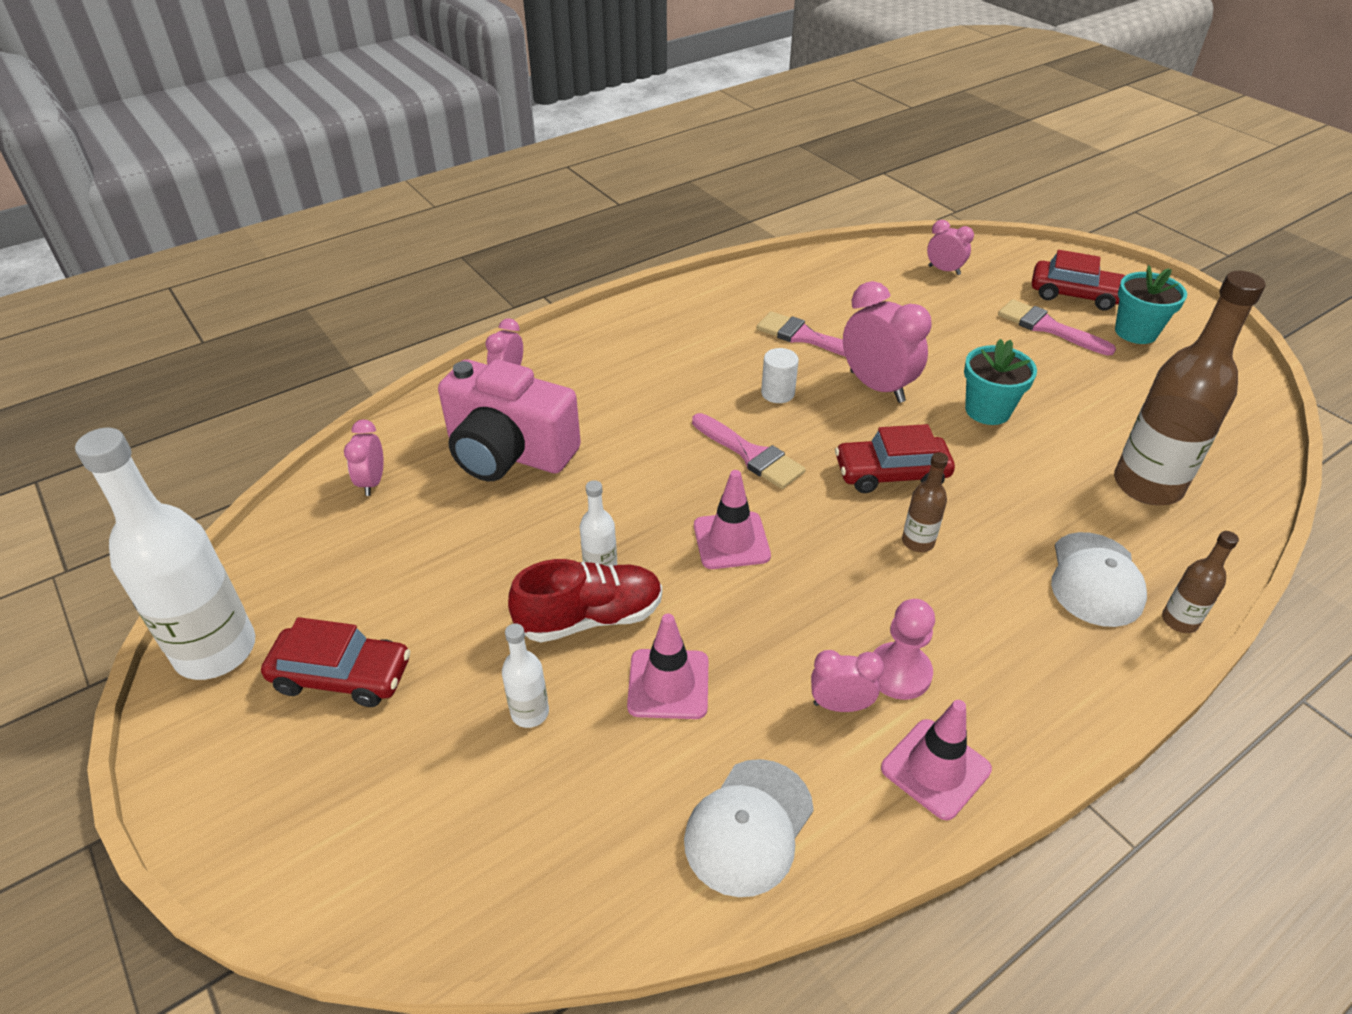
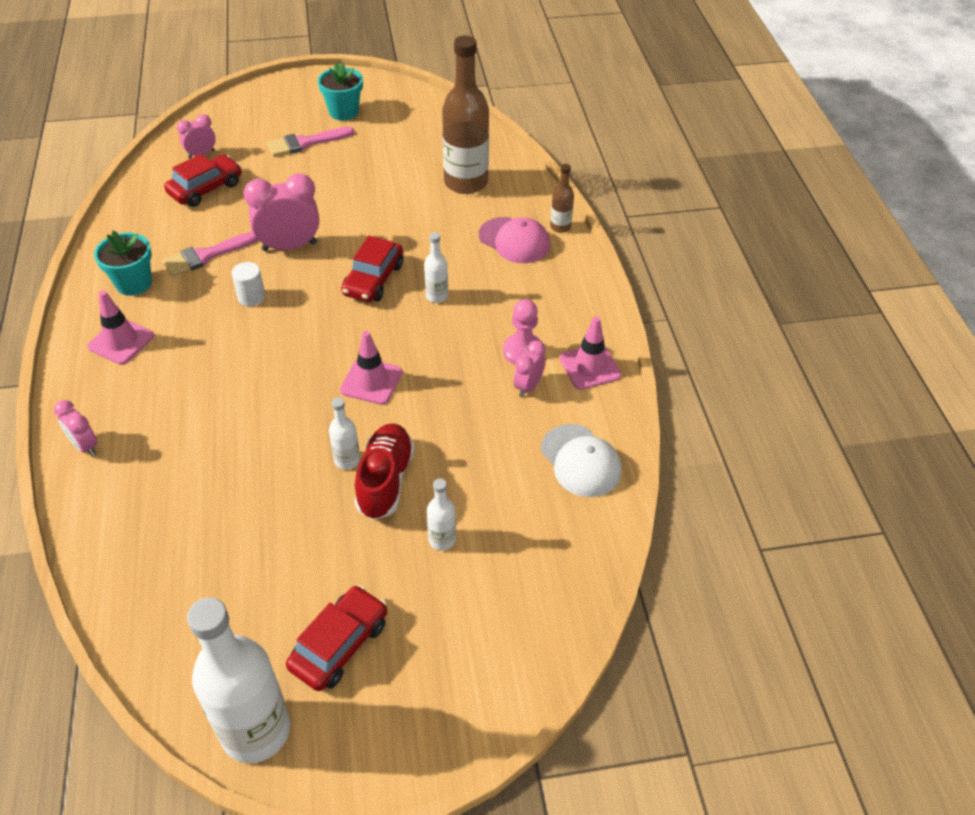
camera: 65 degrees left, 5 degrees up
pink clock [344,419,384,496] -> none
pink camera [438,359,581,481] -> none
pink traffic cone [627,614,708,719] -> pink traffic cone moved to [87,291,154,365]
pink brush [692,413,806,489] -> none
brown bottle [902,452,948,552] -> white bottle [424,232,448,303]
turquoise flower pot [964,339,1037,425] -> turquoise flower pot moved to [94,231,152,296]
red car [1032,250,1126,310] -> red car moved to [164,154,242,207]
white cap [1051,532,1147,627] -> pink cap [479,217,550,263]

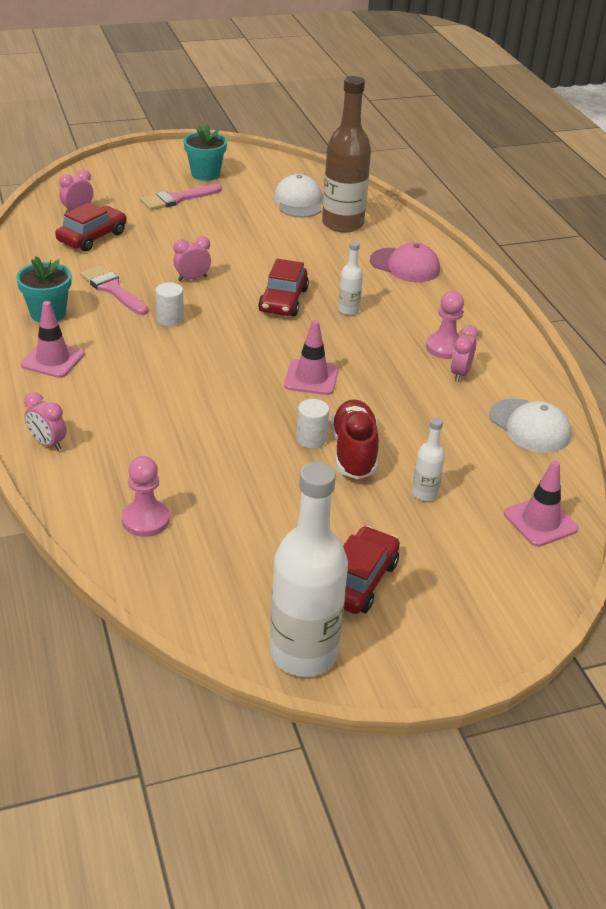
camera: 10 degrees left, 10 degrees down
pink brush [162,232,258,277] -> pink brush turned 90 degrees clockwise [80,265,148,315]
pink clock [244,173,319,251] -> pink clock [173,236,211,281], size x0.56
white bottle [329,397,360,470] -> white cylinder [296,399,329,449]
brown bottle [550,164,574,233] -> none
pink traffic cone [559,317,621,390] -> pink traffic cone moved to [504,461,578,547]
none -> pink pawn [122,456,170,537]
none -> white cap [274,174,322,218]

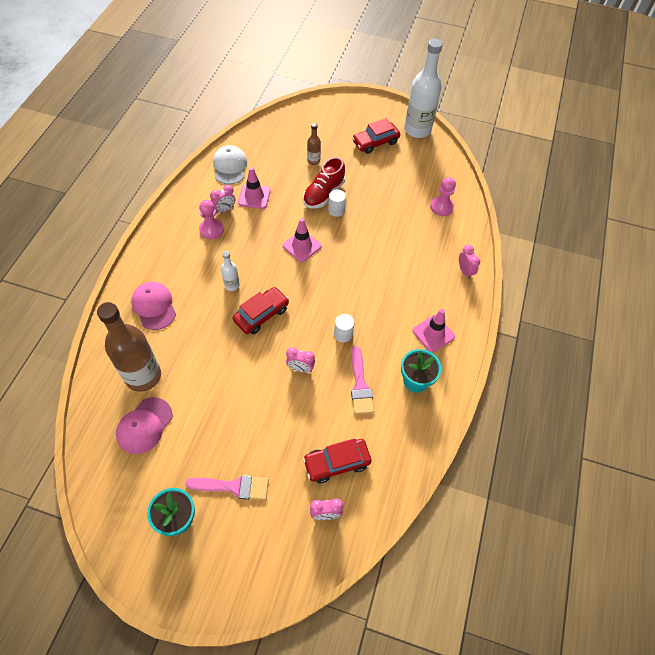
camera: 145 degrees left, 20 degrees up
white cap [274,174,322,218] -> pink cap [116,397,173,454]
white bottle [412,417,445,501] -> brown bottle [307,123,321,165]
pink traffic cone [504,461,578,547] -> pink traffic cone moved to [238,167,271,209]

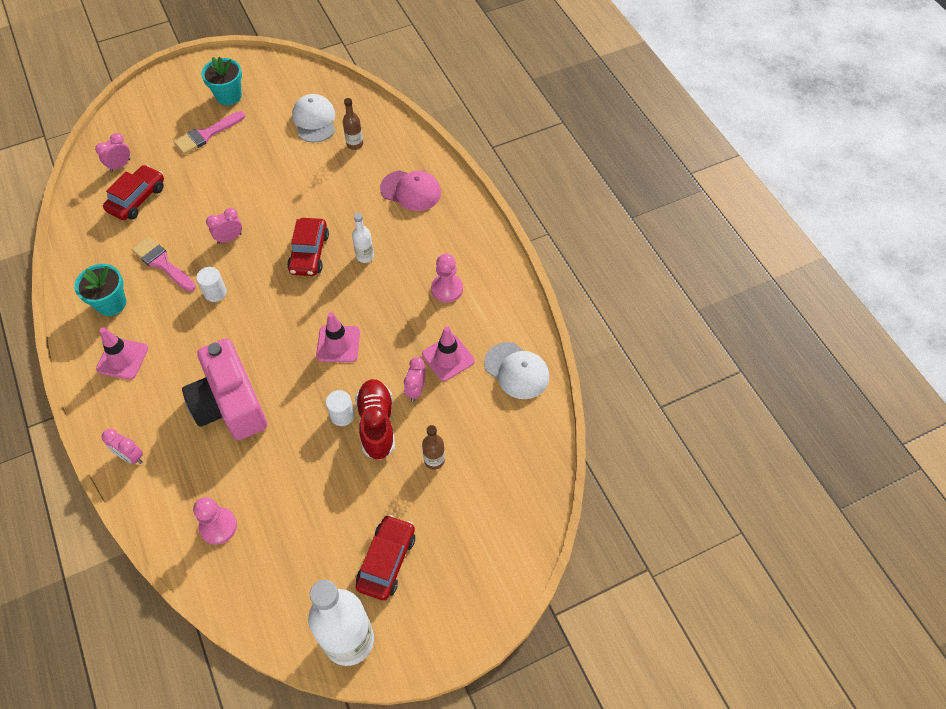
camera: 140 degrees right, 0 degrees up
brown bottle [97,302,161,392] -> brown bottle [343,98,363,150], size x0.46
pink cap [116,397,173,454] -> white cap [292,94,335,143]
pink clock [210,185,235,214] -> pink clock moved to [404,357,426,402]
none -> pink camera [182,338,267,440]

